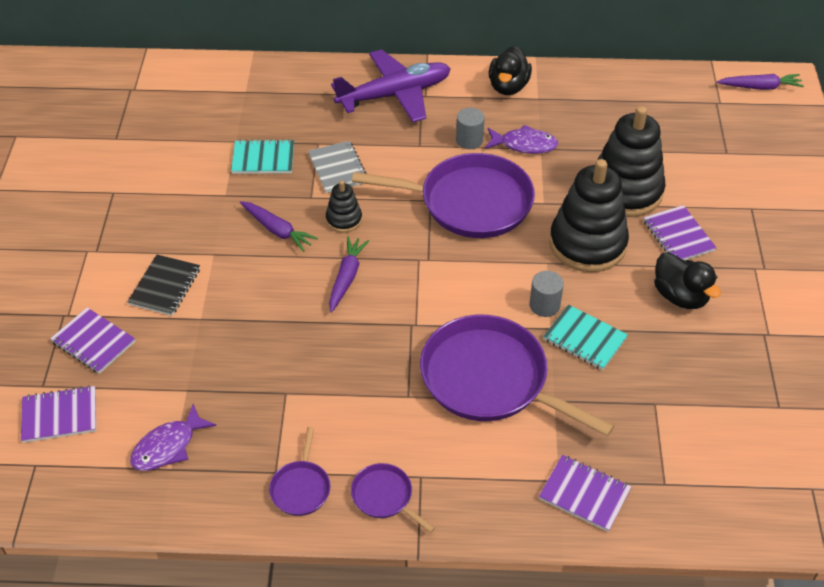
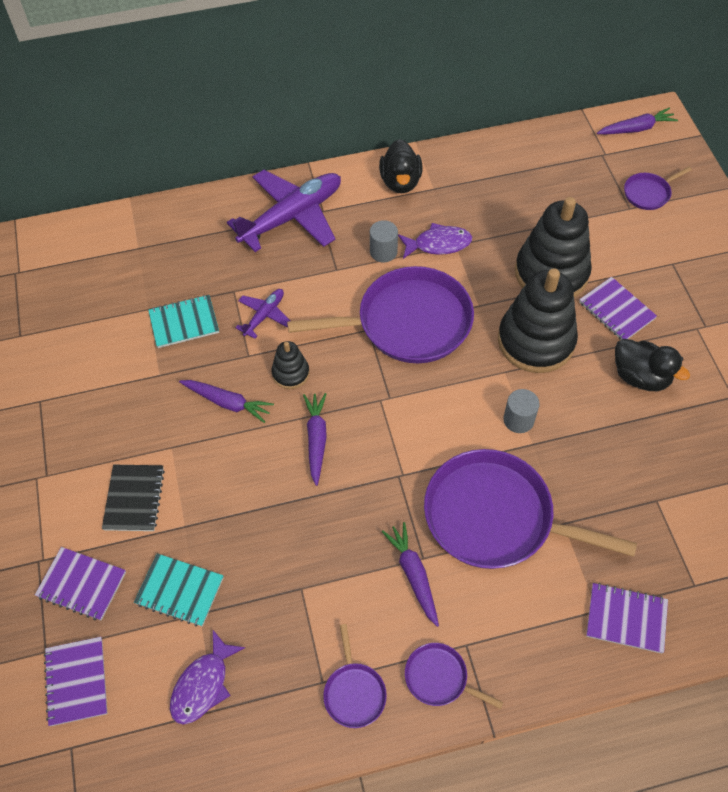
camera: 15 degrees left, 10 degrees up
purple notebook [21,385,96,443] -> purple notebook turned 75 degrees counterclockwise [44,637,108,726]
grey notebook [308,141,366,193] -> purple plane [235,289,290,339]
turquoise notebook [543,304,628,370] -> turquoise notebook moved to [134,553,224,626]
none -> purple carrot [382,522,439,627]
none -> purple pan [624,167,692,210]

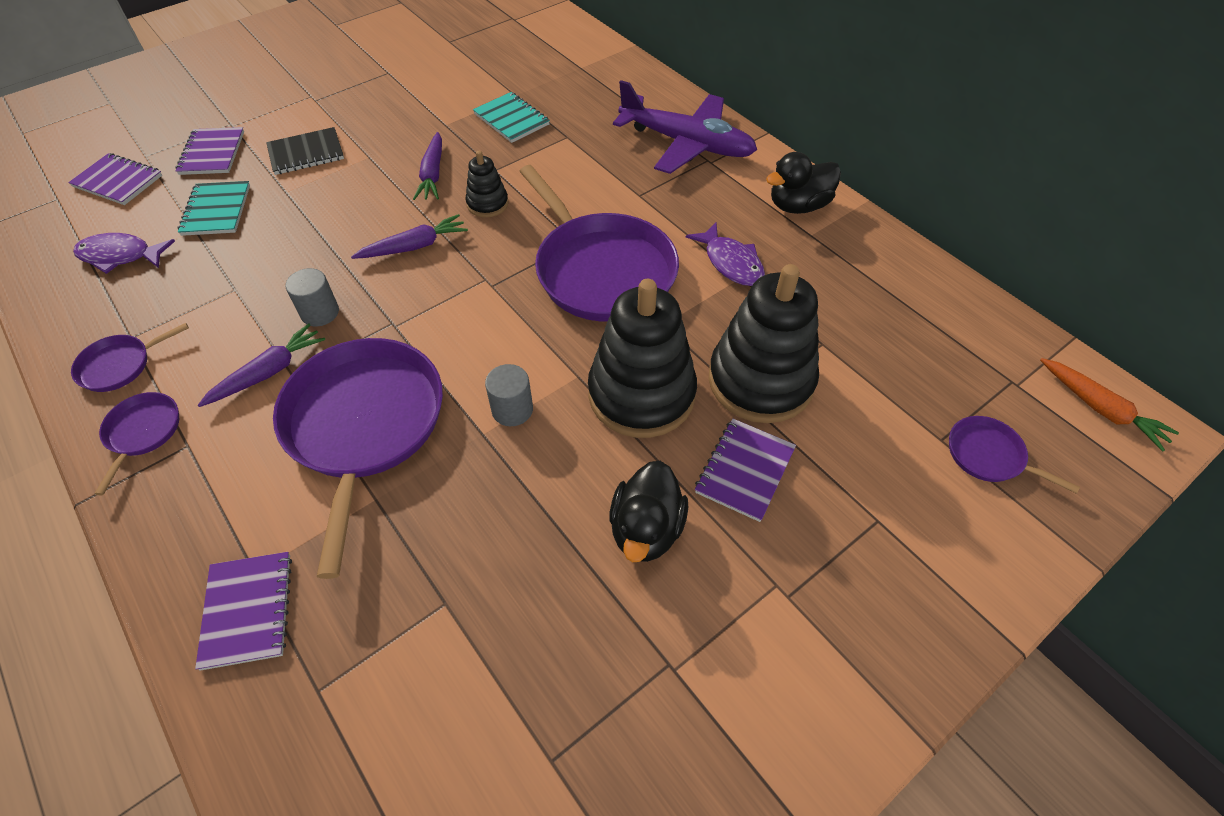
camera: 65 degrees right, 5 degrees down
purple notebook [44,637,108,726] -> purple notebook turned 60 degrees clockwise [68,153,162,205]
purple plane [235,289,290,339] -> none
grey cylinder [370,220,398,263] -> grey cylinder moved to [286,268,339,327]
purple carrot [597,108,678,134] -> orange carrot [1040,358,1179,452]

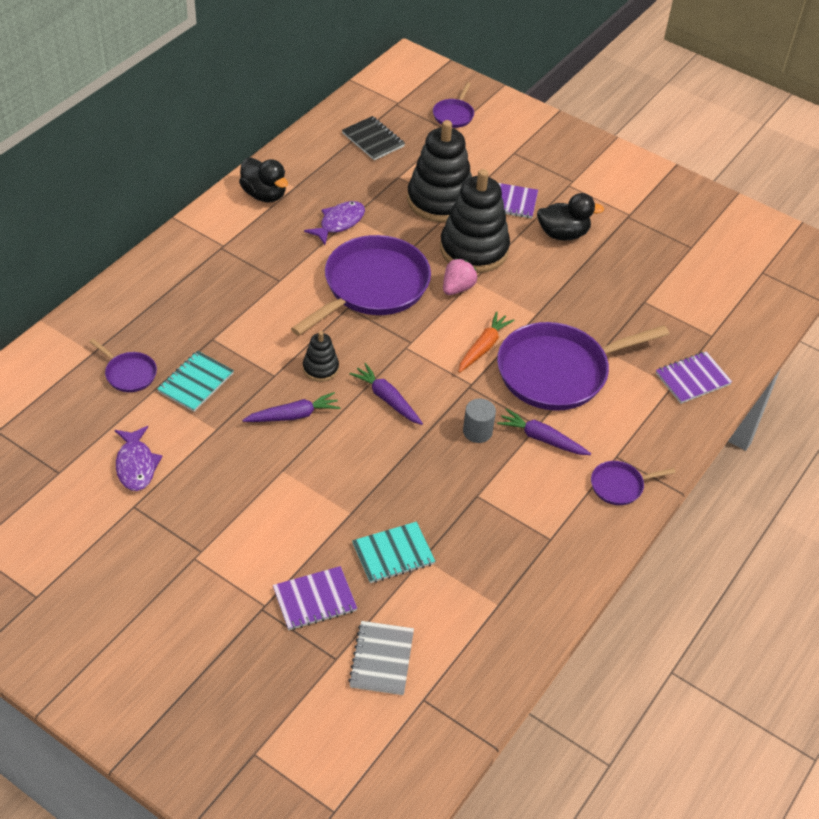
camera: 110 degrees left, 5 degrees down
purple notebook [68,153,162,205] -> grey notebook [348,621,414,695]
purple pan [71,323,189,392] -> purple pan moved to [89,339,157,392]
purple fish [73,233,175,274] -> purple fish moved to [115,426,162,491]
black notebook [266,127,344,175] -> black notebook moved to [342,116,405,160]
grey cylinder [485,364,533,426] -> none
purple plane [613,80,757,174] -> none
orange carrot [1040,358,1179,452] -> orange carrot moved to [458,311,514,373]
none -> pink strawberry [443,258,477,295]

